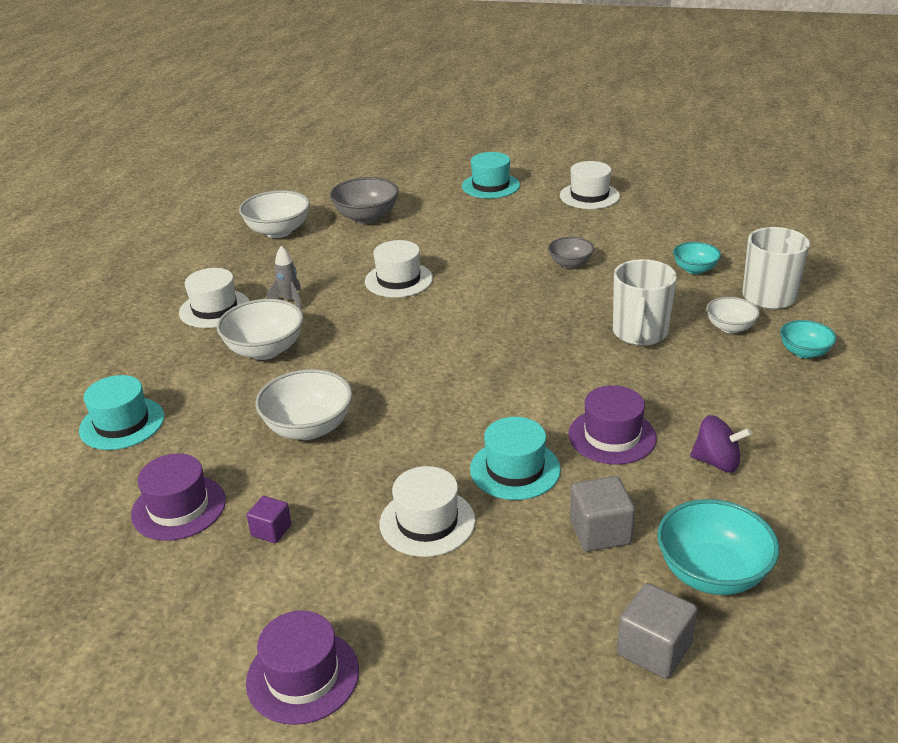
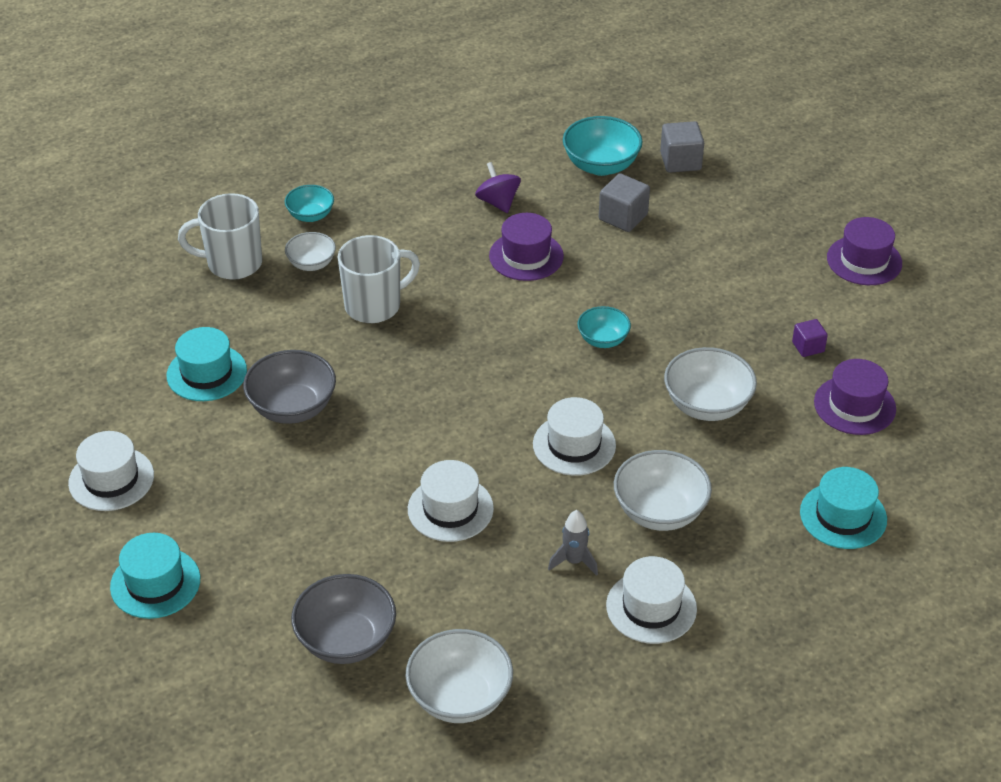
camera: 135 degrees left, 10 degrees up
white hat [380,466,475,557] -> white hat moved to [533,397,616,476]
turquoise hat [470,417,561,500] -> turquoise hat moved to [167,327,247,401]
grey bowl [548,237,594,269] -> grey bowl [243,350,336,424], size x1.66
turquoise bowl [673,242,721,274] -> turquoise bowl moved to [577,306,631,348]

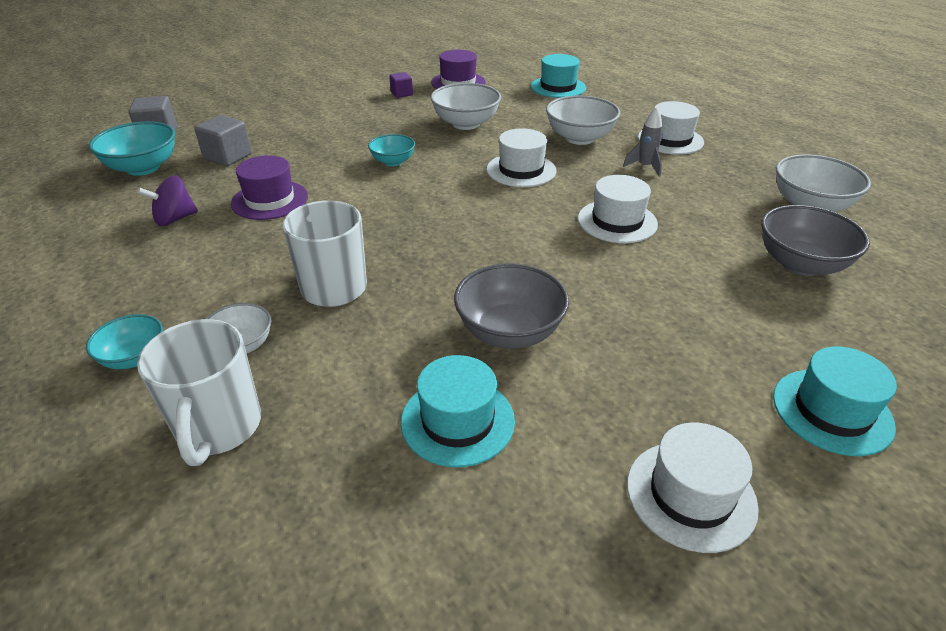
camera: 95 degrees left, 5 degrees down
purple hat [827,217,902,285] -> none

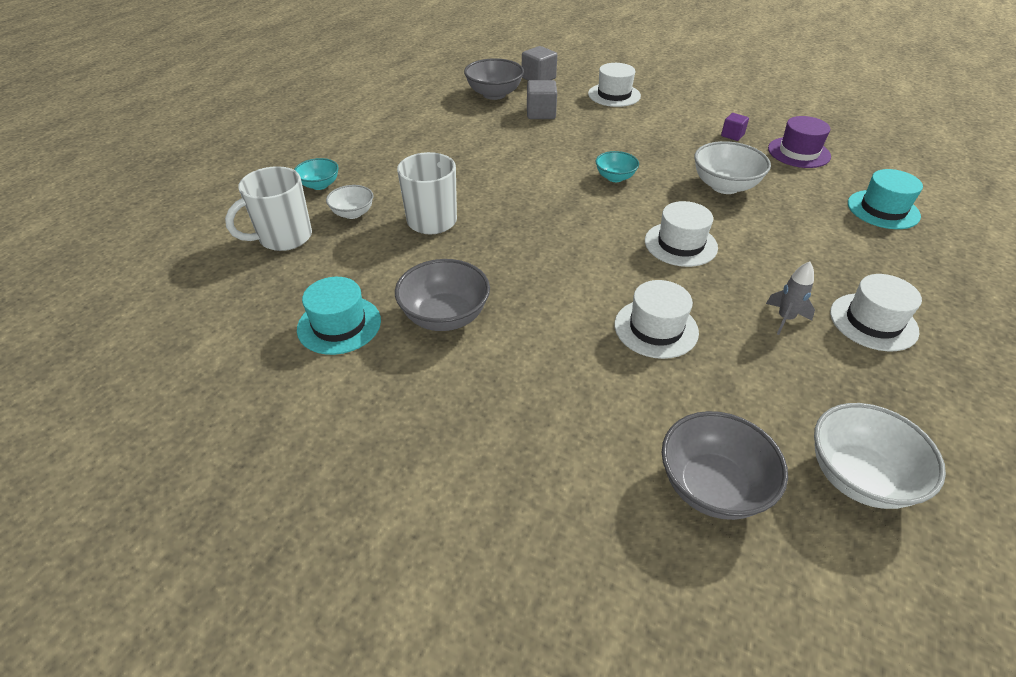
camera: 60 degrees right, 5 degrees up
turquoise bowl [89,121,175,176] -> grey bowl [464,58,524,100]
purple spinning top [137,175,198,226] -> none
purple hat [231,155,308,220] -> none
white bowl [546,95,620,145] -> none
white hat [627,423,759,553] -> white hat moved to [588,63,641,107]
turquoise hat [773,346,897,456] -> none

